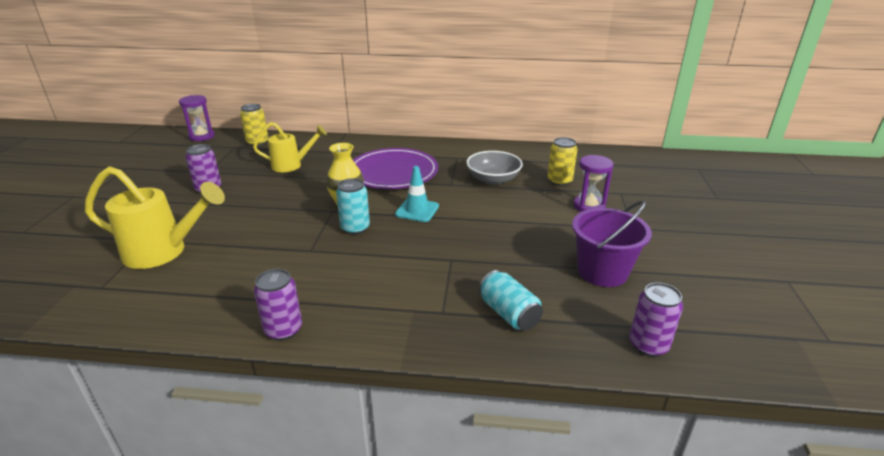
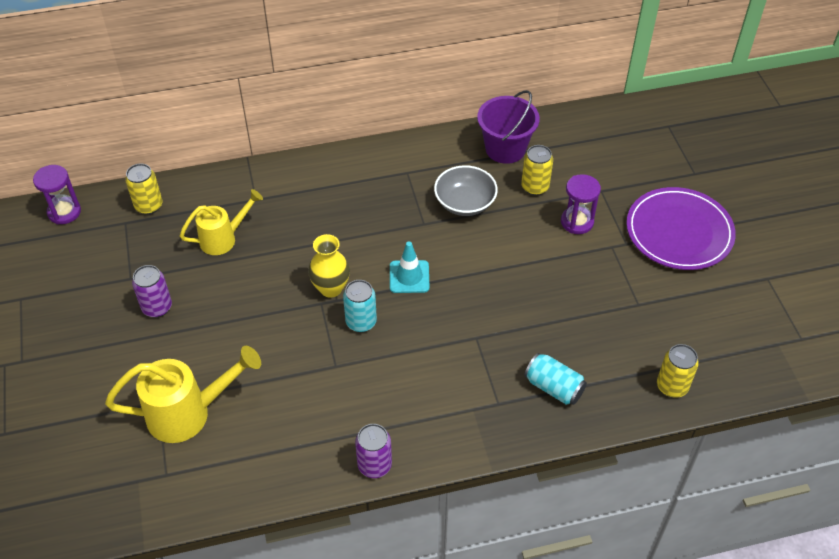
camera: 20 degrees left, 20 degrees up
purple plate [353,148,438,189] -> purple plate moved to [626,187,736,270]
purple bucket [572,201,652,287] -> purple bucket moved to [477,90,540,164]
purple can [629,282,683,357] -> yellow can [657,344,699,398]

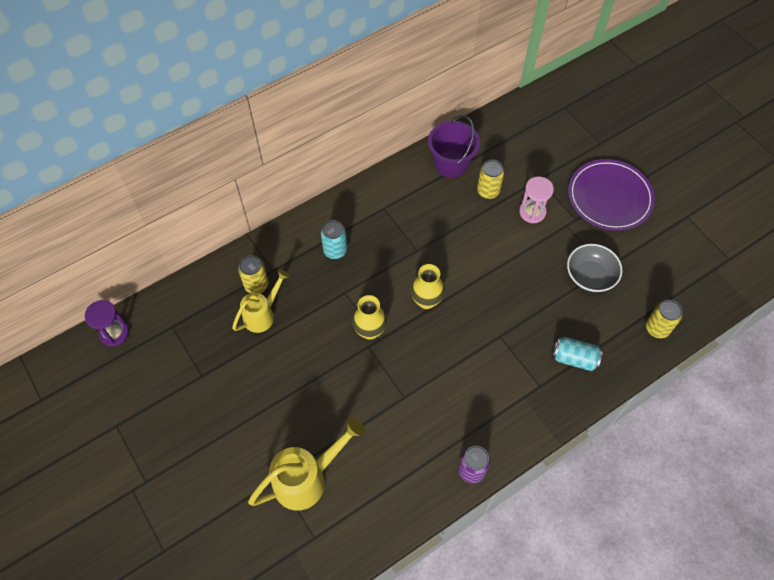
camera: 20 degrees left, 10 degrees up
yellow can [125,163,162,215] -> yellow can moved to [238,255,268,293]
purple can [132,265,172,318] -> none
turquoise can [343,280,377,332] -> turquoise can moved to [321,220,347,259]
turquoise traffic cone [390,242,430,293] -> yellow vase [411,264,445,309]
grey bowl [434,165,498,216] -> grey bowl moved to [567,244,622,292]
purple hourglass [561,174,601,234] -> pink hourglass [519,177,554,223]

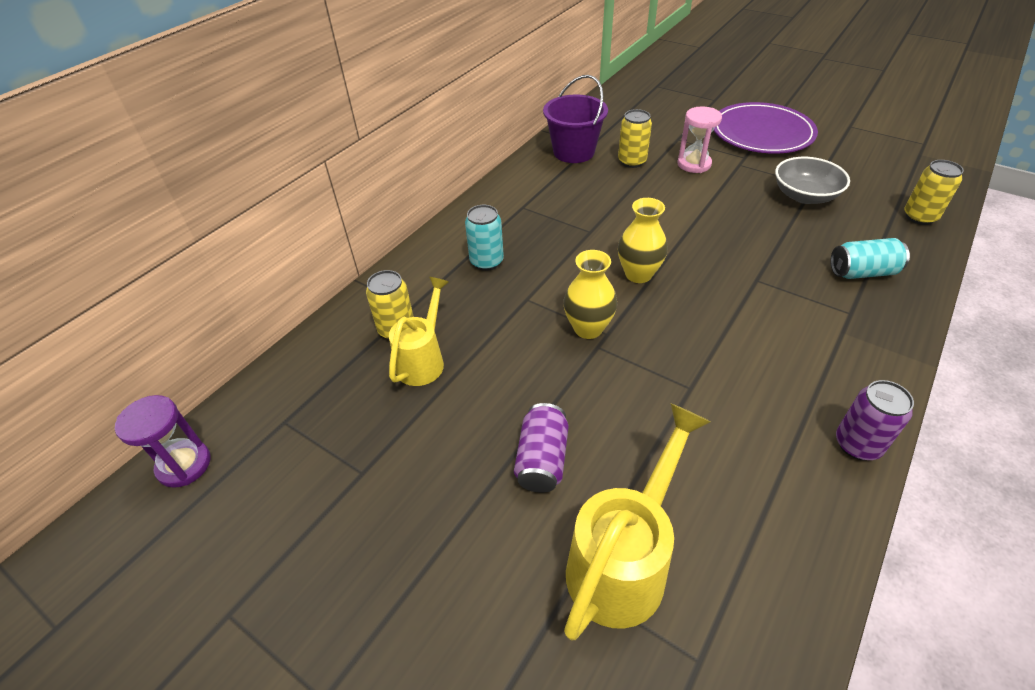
camera: 20 degrees left, 15 degrees down
none -> purple can [514,403,569,493]

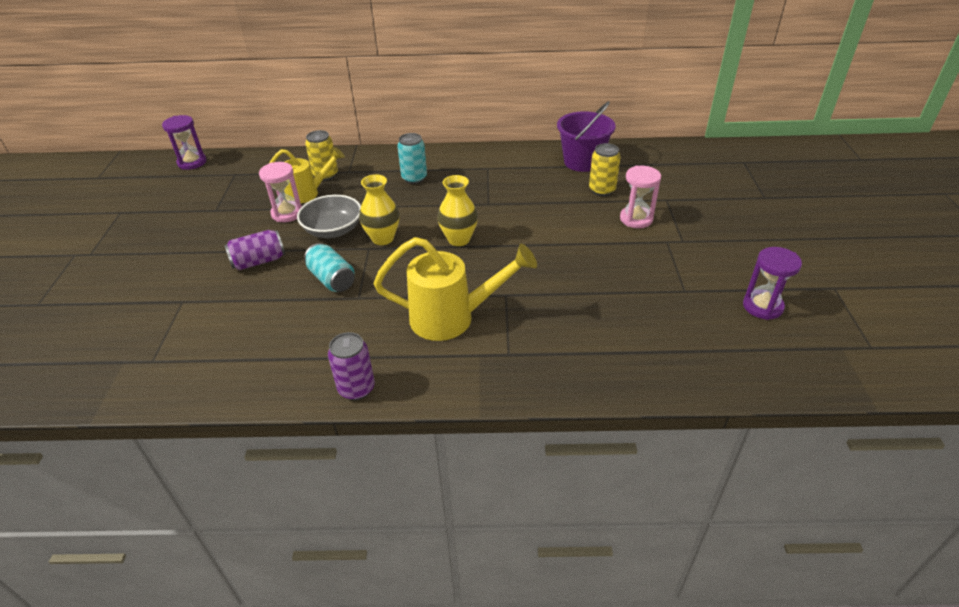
camera: 55 degrees right, 5 degrees down
yellow watering can [564,403,711,640] -> yellow watering can moved to [374,237,537,341]
purple plate [714,102,818,154] -> none
grey bowl [775,157,850,204] -> grey bowl moved to [297,195,361,238]
turquoise can [830,238,910,279] -> turquoise can moved to [304,243,355,292]
yellow can [904,160,964,225] -> none
none -> pink hourglass [259,162,302,222]
none -> purple hourglass [743,247,802,320]

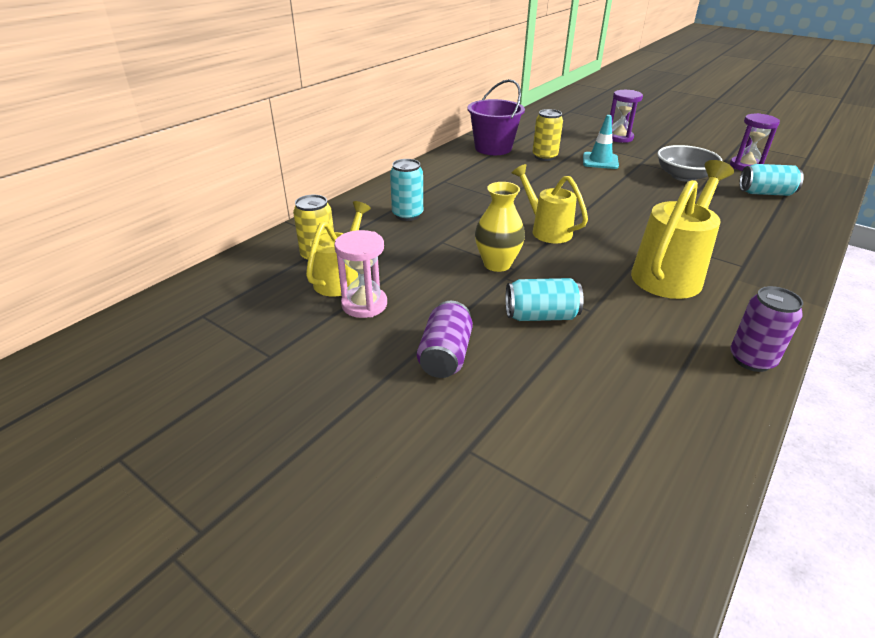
camera: 55 degrees left, 5 degrees down
purple hourglass [162,115,207,170] -> purple hourglass moved to [610,90,643,143]
grey bowl [297,195,361,238] -> grey bowl moved to [658,145,722,182]
yellow vase [437,175,478,246] -> yellow watering can [512,164,588,243]
pink hourglass [620,166,661,228] -> turquoise traffic cone [583,115,619,169]
none -> turquoise can [739,164,804,196]

